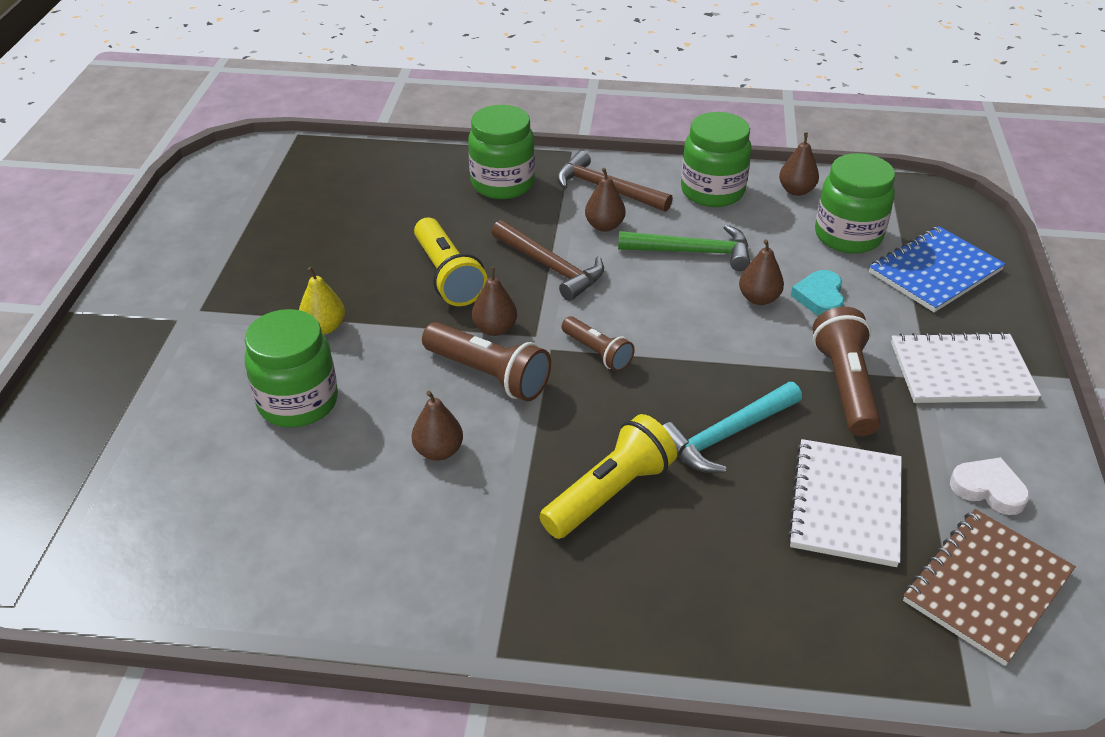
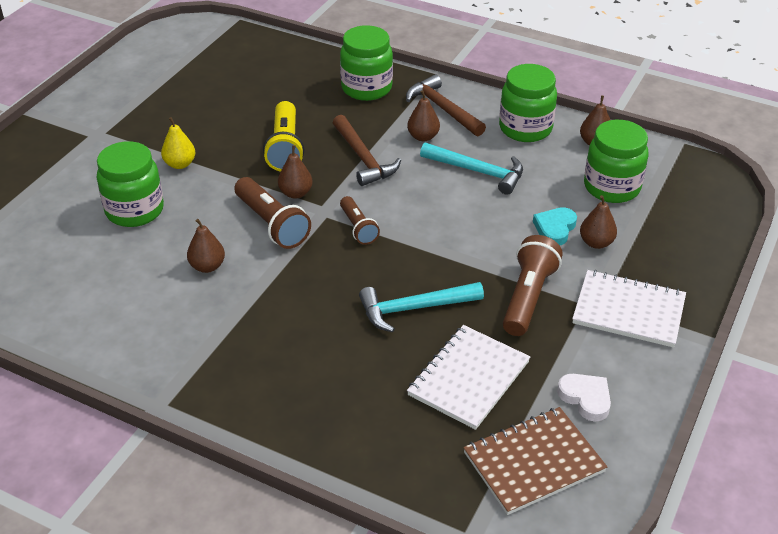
camera: 20 degrees right, 0 degrees up
yellow flashlight [539,414,677,539] -> none
green hammer [618,225,750,271] -> turquoise hammer [420,142,523,195]
brown pear [739,239,784,305] -> brown pear moved to [580,195,617,249]
blue notebook [869,226,1005,312] -> none

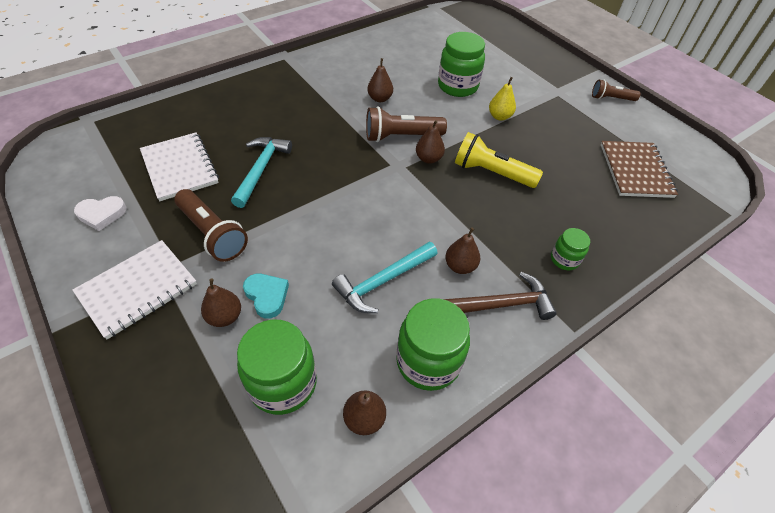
camera: 115 degrees right, 10 degrees up
brown hammer [333,115,401,186] -> none
green jar [340,25,393,101] -> green jar [551,228,590,270], size x0.54
brown flashlight [340,196,380,245] -> brown flashlight moved to [592,80,640,101]
brown notebook [463,407,607,515] -> brown notebook moved to [601,141,678,198]

